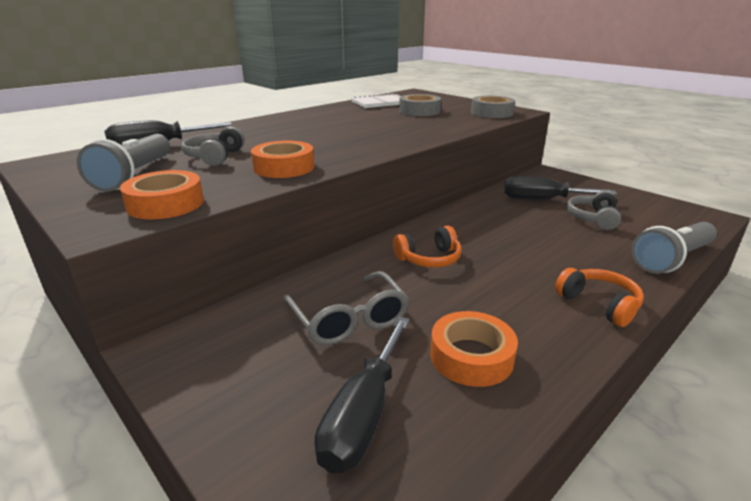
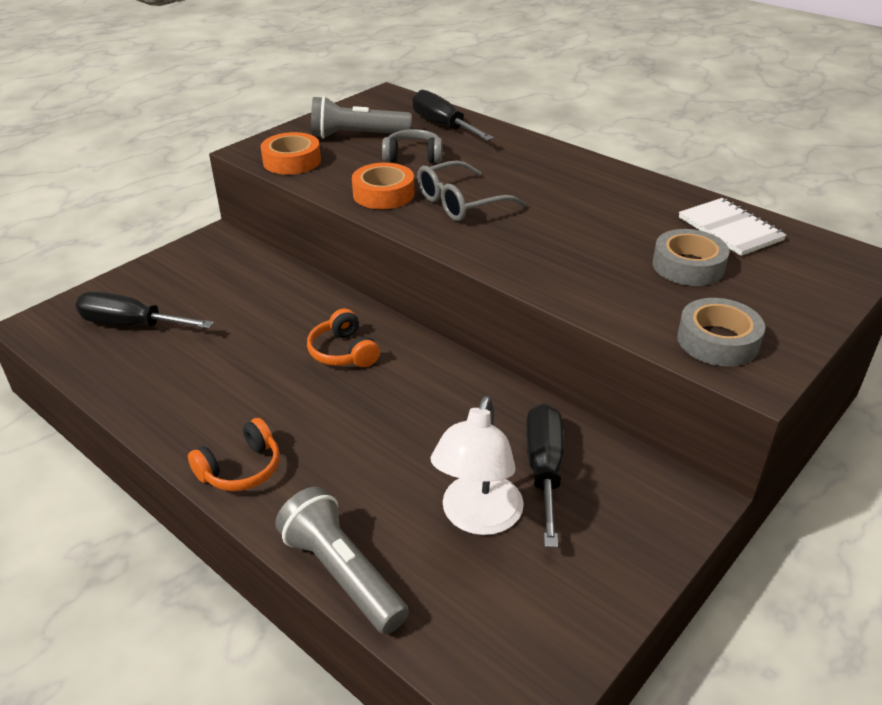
camera: 85 degrees right, 10 degrees up
grey glasses [283,271,409,345] -> grey glasses moved to [417,161,526,221]
orange tape [430,311,518,387] -> none
grey headphones [567,191,621,230] -> white lamp [431,396,524,535]

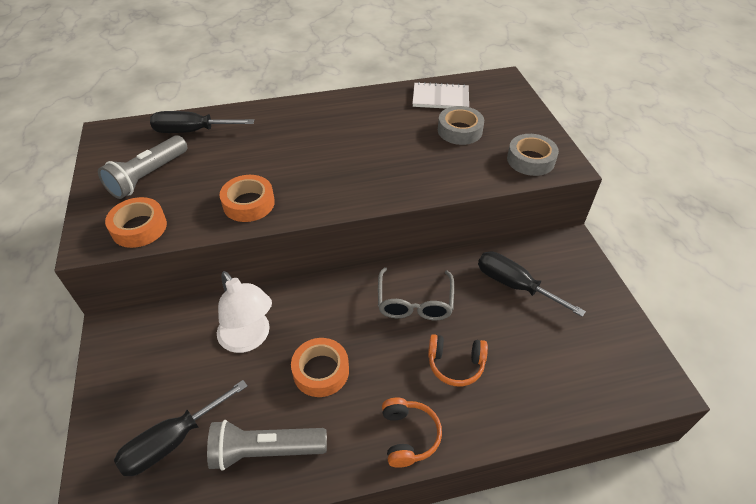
camera: 55 degrees left, 10 degrees up
grey flashlight [275,487,409,634] -> grey flashlight moved to [207,420,327,471]
orange headphones [307,309,380,367] -> orange headphones moved to [428,334,488,386]
grey headphones [382,129,442,163] -> none
grey glasses [417,161,526,221] -> grey glasses moved to [378,267,454,320]
white lamp [431,396,524,535] -> white lamp moved to [217,271,272,353]
none -> orange tape [291,338,349,397]

